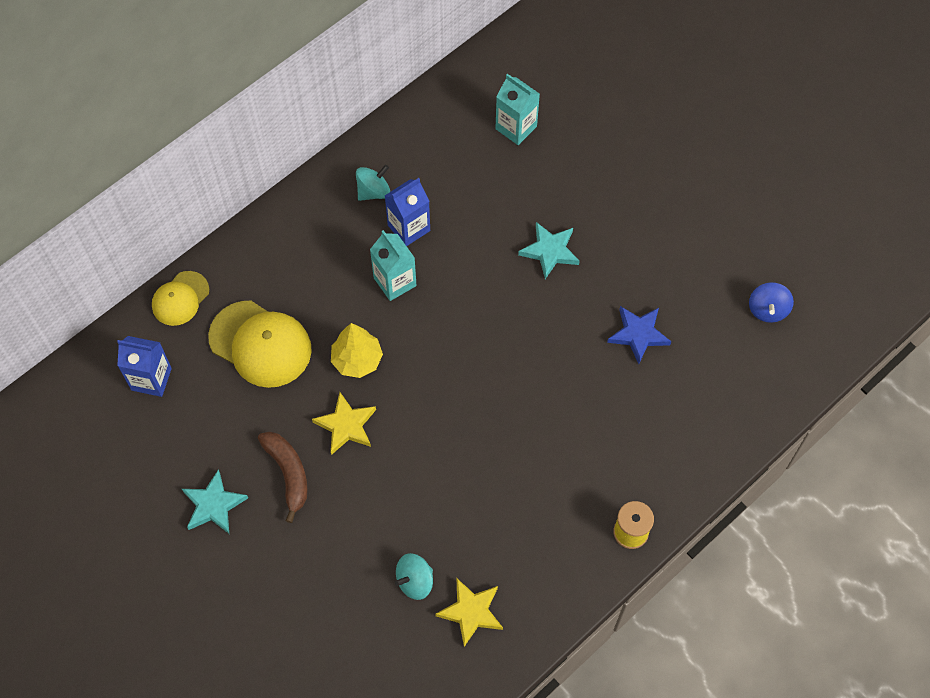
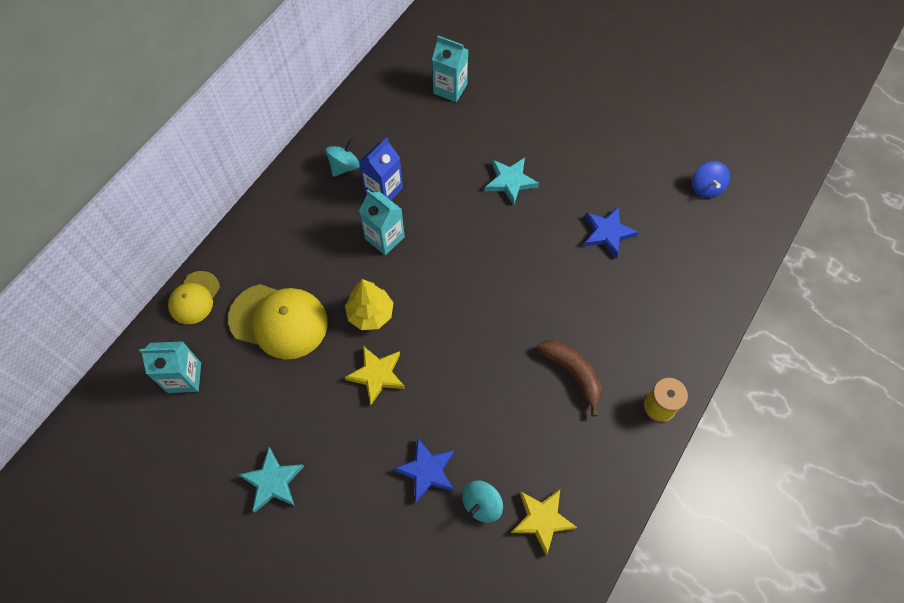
camera: 15 degrees left, 0 degrees up
blue carton [117,336,172,397] -> turquoise carton [139,341,201,393]
brown banana [258,432,308,523] -> brown banana moved to [537,340,602,417]
none -> blue star [393,437,455,503]

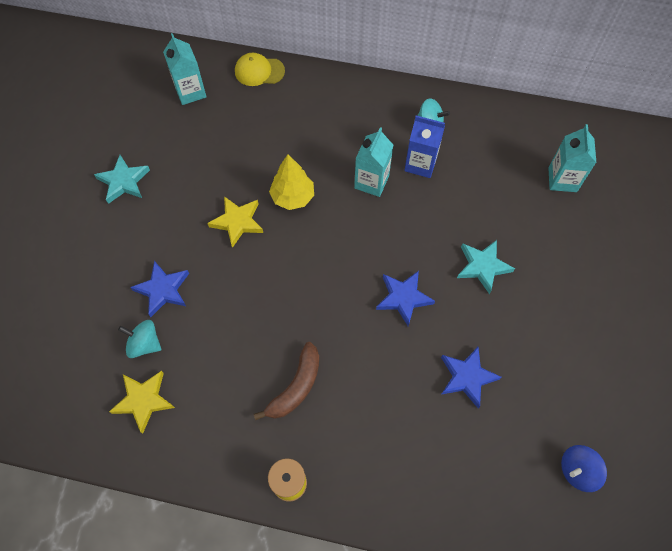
camera: 70 degrees right, 0 degrees up
yellow cap [228,284,328,359] -> none
none -> blue star [376,271,435,326]

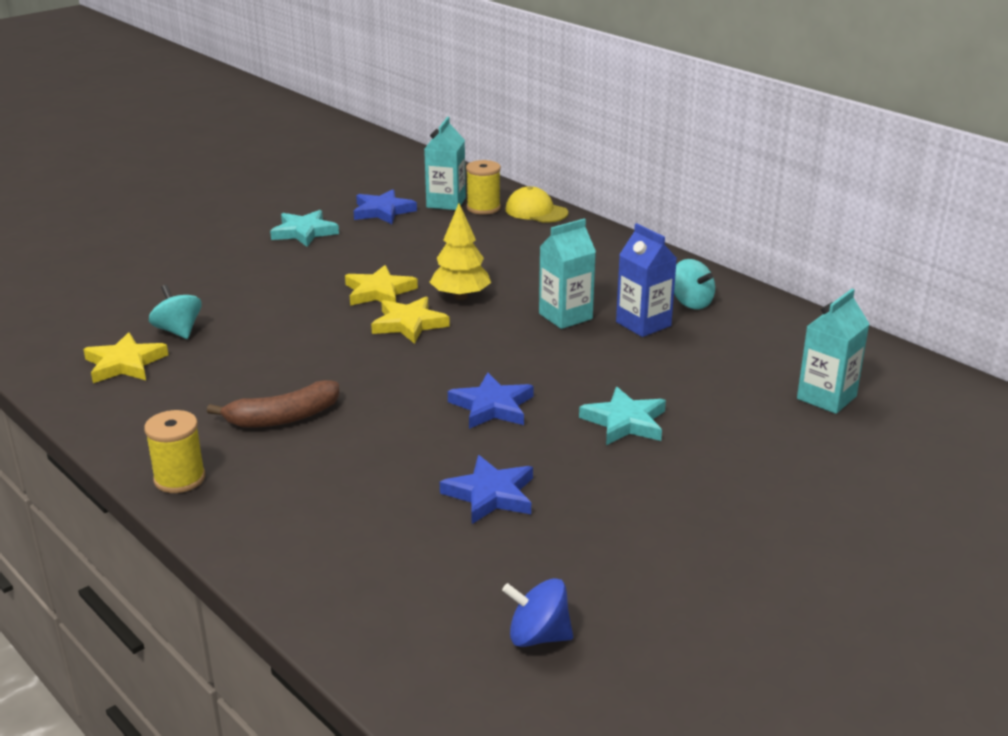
camera: 35 degrees right, 35 degrees down
blue star [130,261,189,317] -> blue star moved to [354,189,417,224]
none -> yellow star [371,297,450,344]
none -> yellow spool [466,160,501,215]

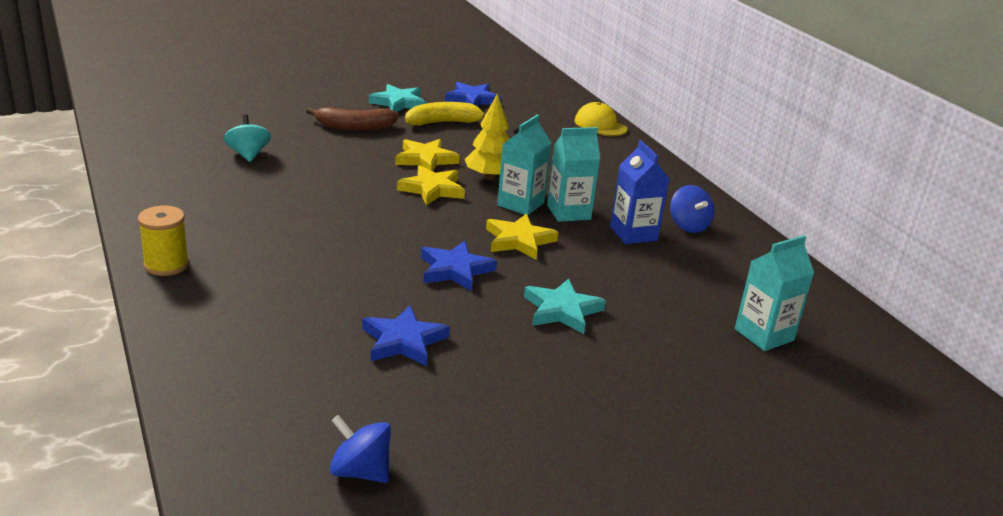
camera: 15 degrees right, 0 degrees up
yellow star [83,332,169,383] -> yellow star moved to [486,213,558,260]
brown banana [207,380,339,428] -> brown banana moved to [306,107,399,131]
turquoise carton [424,117,466,210] -> turquoise carton moved to [497,115,551,215]
yellow spool [466,160,501,215] -> none
turquoise spinning top [674,259,715,309] -> blue spinning top [670,185,715,233]
none -> yellow banana [405,102,486,126]

